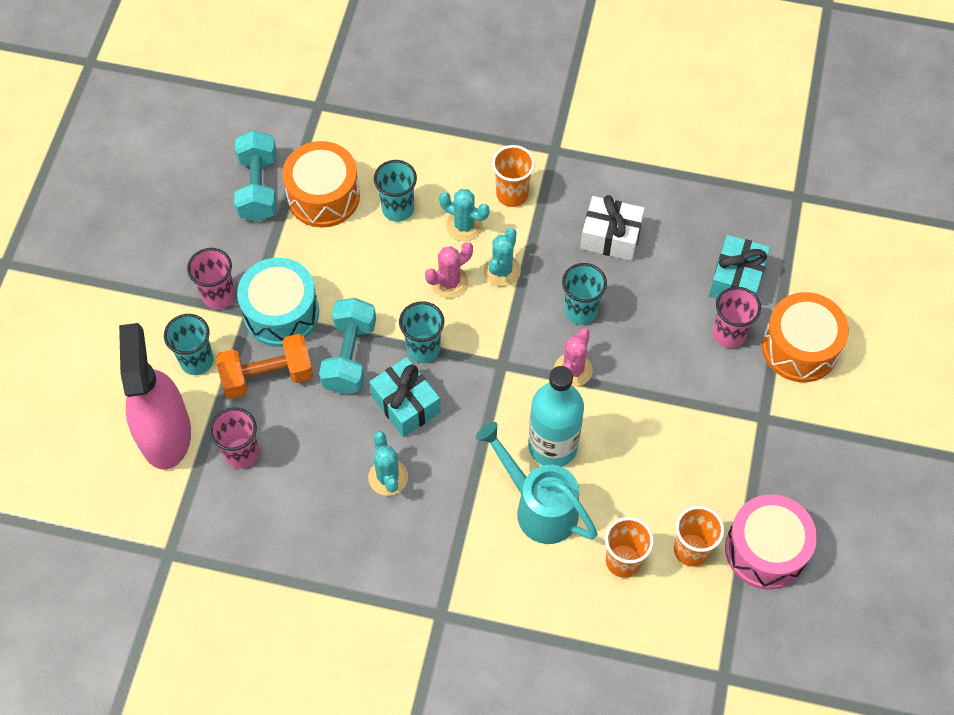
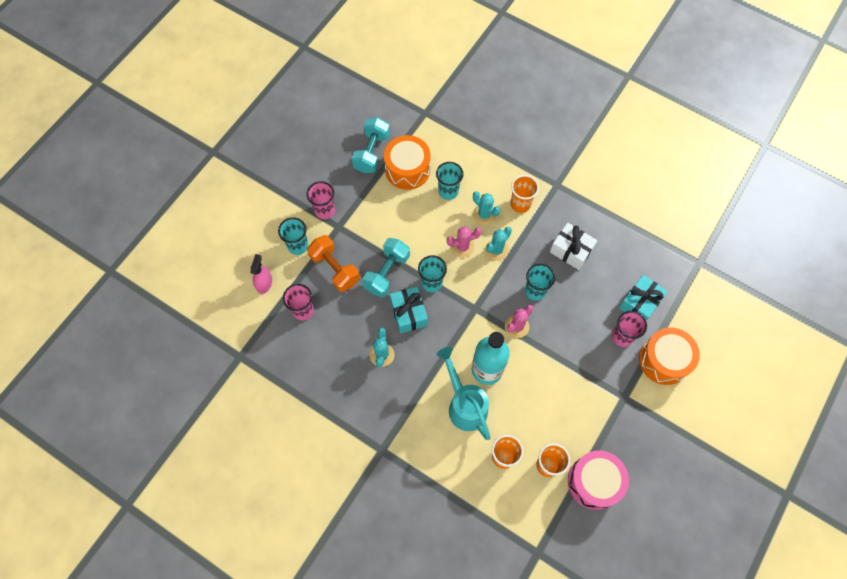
camera: 20 degrees right, 5 degrees up
pink spray bottle [119,323,191,469] -> pink spray bottle [251,254,272,294], size x0.47
orange dumbbell [216,334,313,399] -> orange dumbbell turned 45 degrees clockwise [307,235,360,292]
turquoise drum [237,258,319,347] -> none

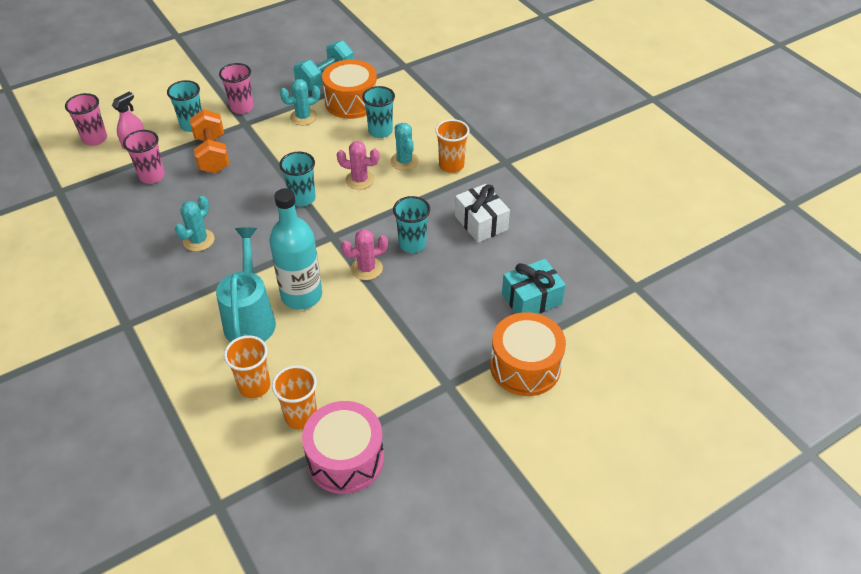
camera: 25 degrees right, 20 degrees down
turquoise dumbbell [362,238,410,297] -> none
turquoise gift [390,286,428,333] -> none
turquoise cactus [485,227,512,261] -> turquoise cactus moved to [280,79,320,125]
pink cup [612,311,647,347] -> pink cup moved to [65,93,107,146]

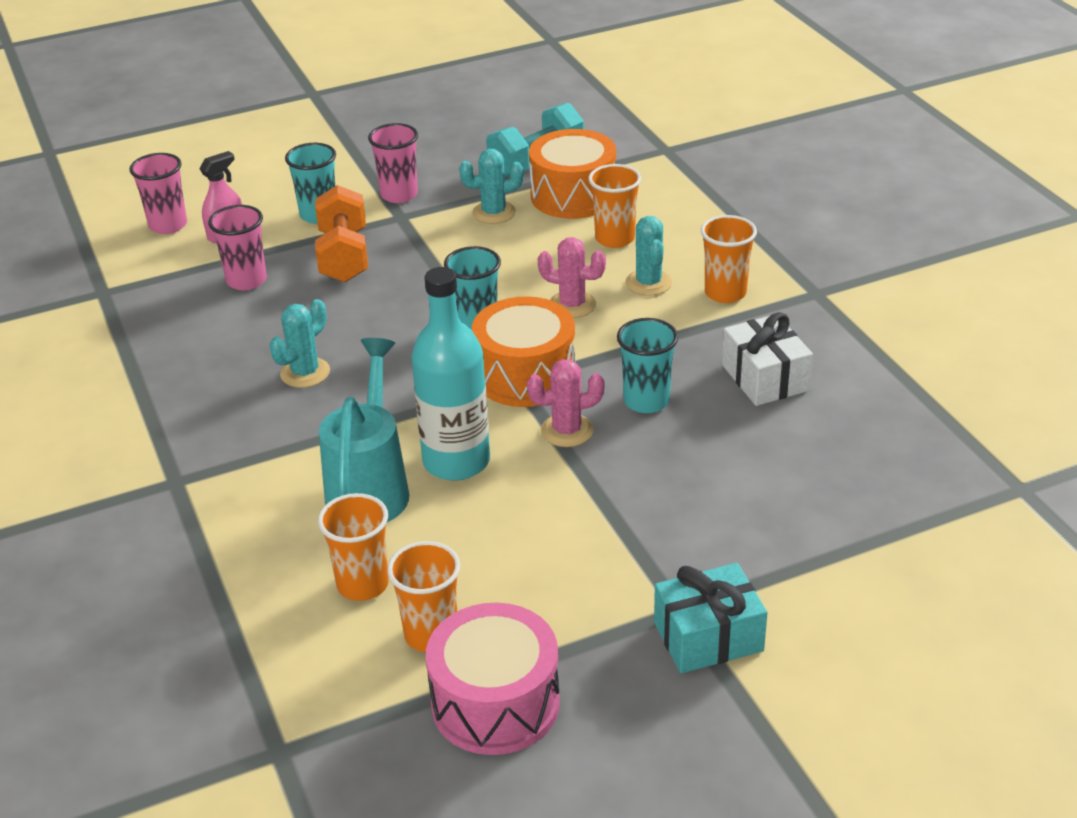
camera: 10 degrees right, 10 degrees down
turquoise cup [362,86,395,138] -> orange cup [588,164,641,248]
orange drum [490,312,566,396] -> orange drum moved to [472,296,575,407]
turquoise gift [502,259,566,314] -> turquoise gift moved to [654,563,767,673]

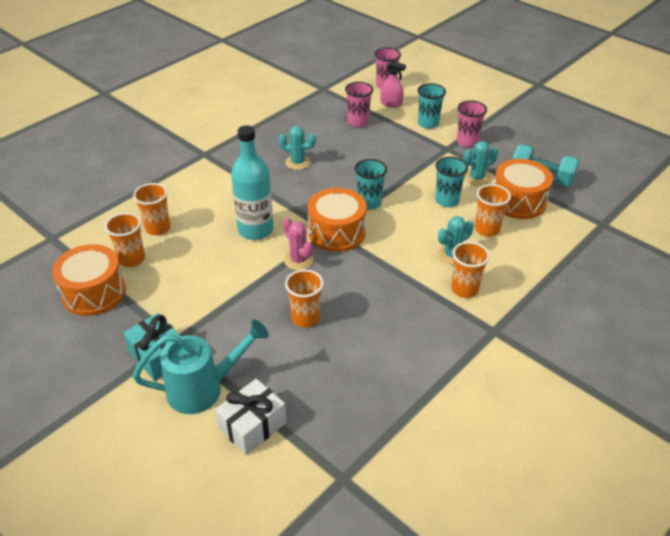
camera: 65 degrees right, 5 degrees up
orange dumbbell [315,185,368,282] -> none
turquoise watering can [319,338,409,522] -> turquoise watering can moved to [133,319,269,414]
pink drum [426,603,560,755] -> orange drum [52,244,126,316]
turquoise cactus [459,149,524,224] -> turquoise cactus turned 75 degrees counterclockwise [463,141,498,186]
pink cactus [538,237,606,318] -> none
turquoise cup [617,318,678,413] -> turquoise cup moved to [435,157,468,207]
white gift [722,312,813,406] -> white gift moved to [215,379,286,455]
none -> orange cup [285,269,324,328]

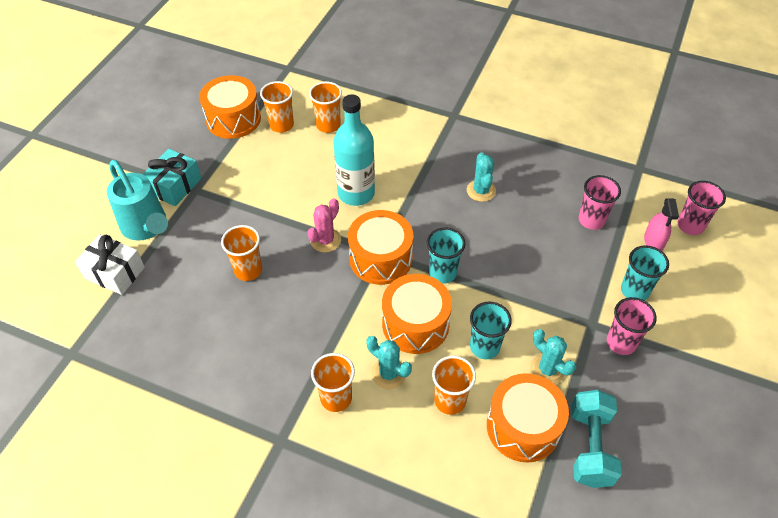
camera: 70 degrees right, 10 degrees up
none -> orange drum [382,274,452,354]

